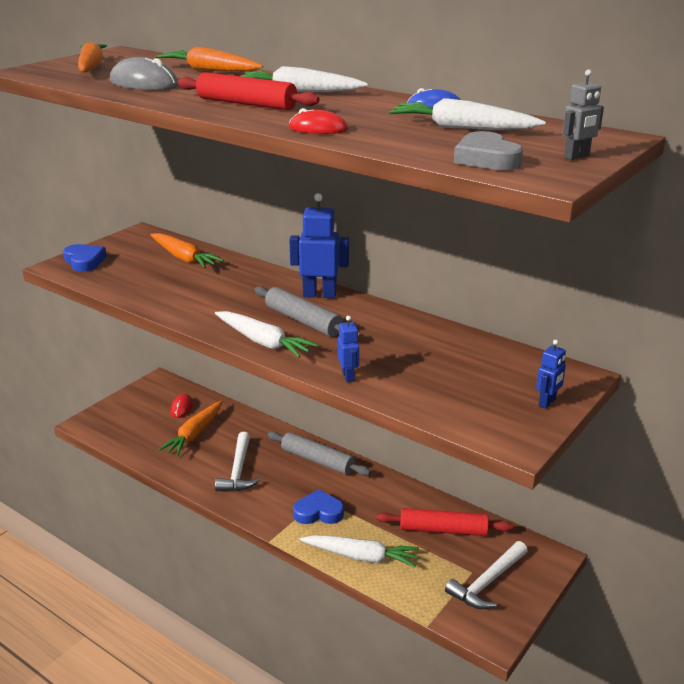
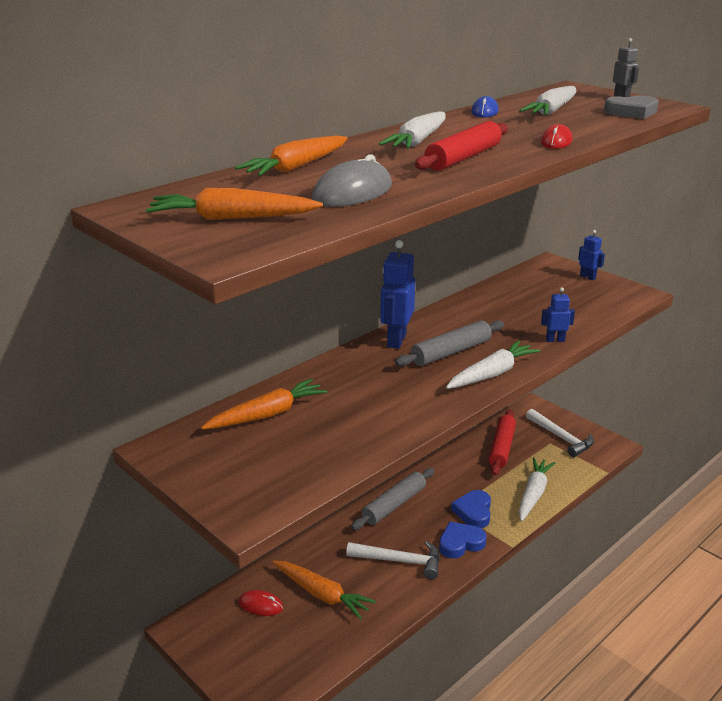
camera: 80 degrees left, 0 degrees up
blue heart [63,244,107,272] -> blue heart moved to [439,521,486,559]

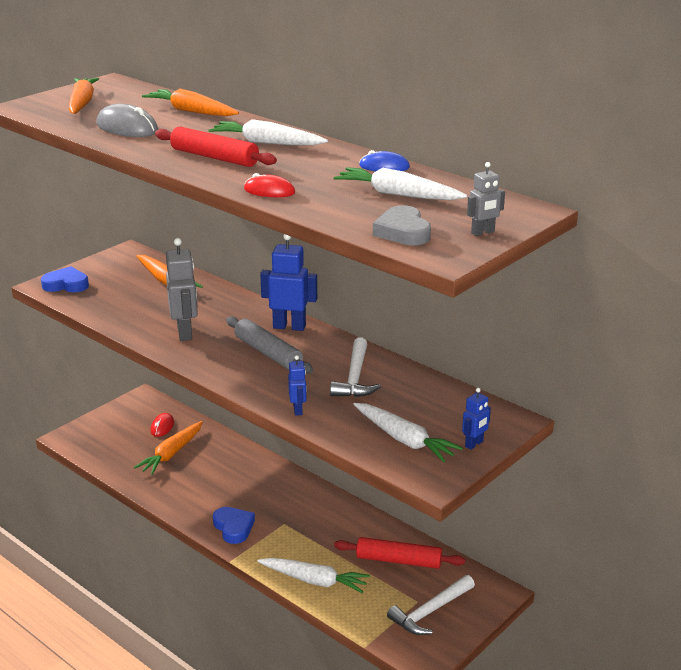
camera: 85 degrees right, 0 degrees up
white hammer [346,541,440,579] -> white hammer moved to [330,337,381,397]
grey rolling pin [351,468,434,530] -> none
white carrot [446,340,541,389] -> white carrot moved to [353,403,463,462]
blue heart [451,490,491,528] -> blue heart moved to [41,266,89,293]
none -> grey robot [166,238,198,341]

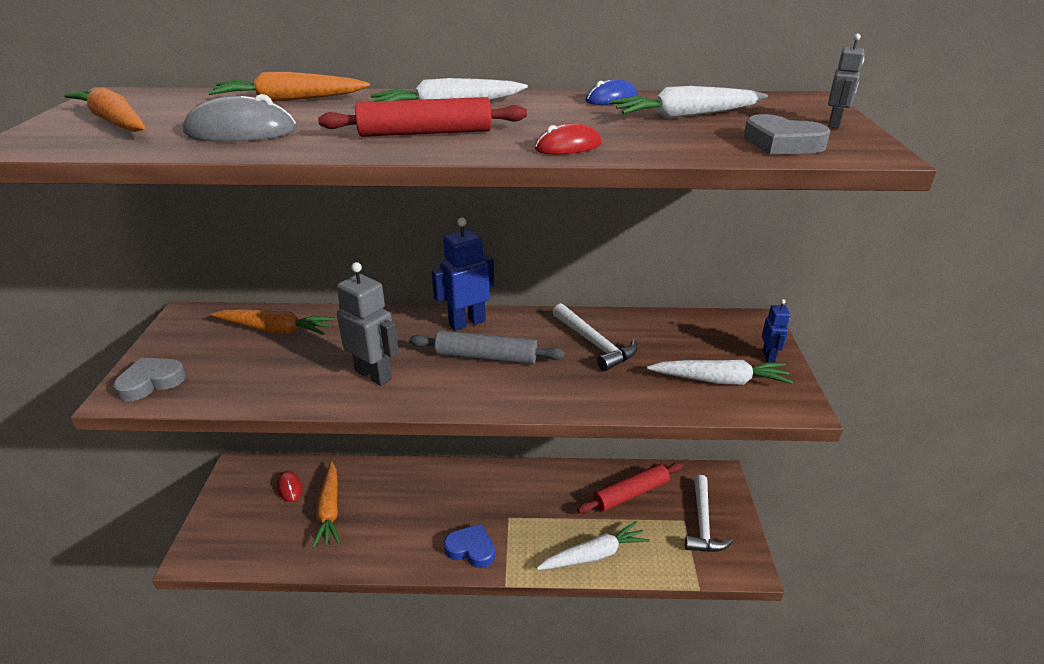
camera: 40 degrees left, 5 degrees up
blue heart [41,266,89,293] -> grey heart [113,358,186,401]
blue robot [288,355,307,416] -> none

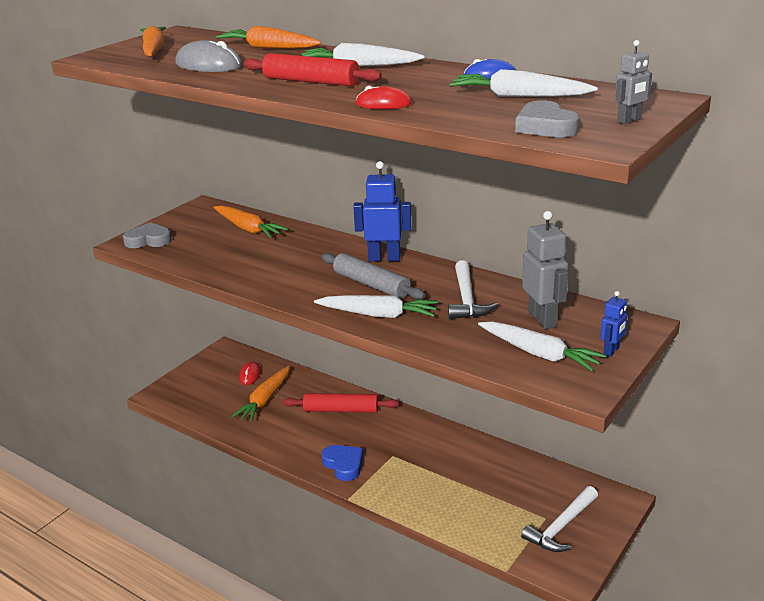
camera: 35 degrees right, 5 degrees down
grey robot [337,262,399,386] -> grey robot moved to [522,211,568,329]
white carrot [537,521,650,570] -> white carrot moved to [314,295,438,318]
red rolling pin [577,462,683,514] -> red rolling pin moved to [283,393,399,413]

